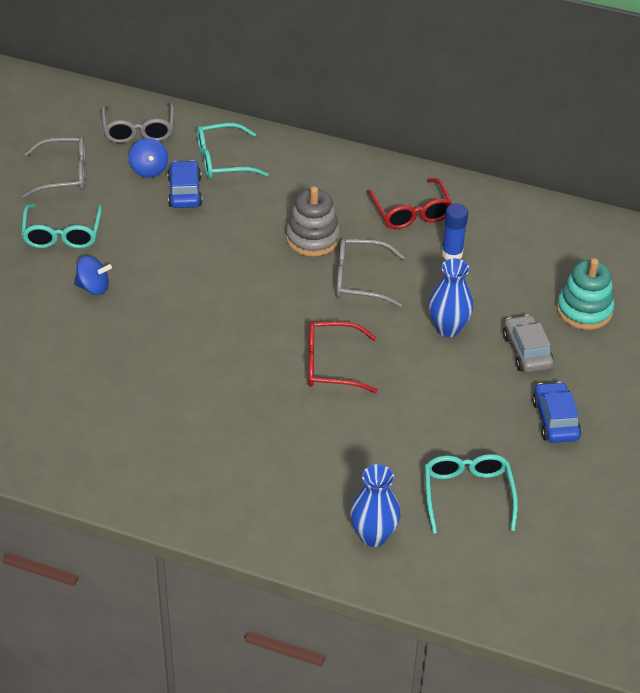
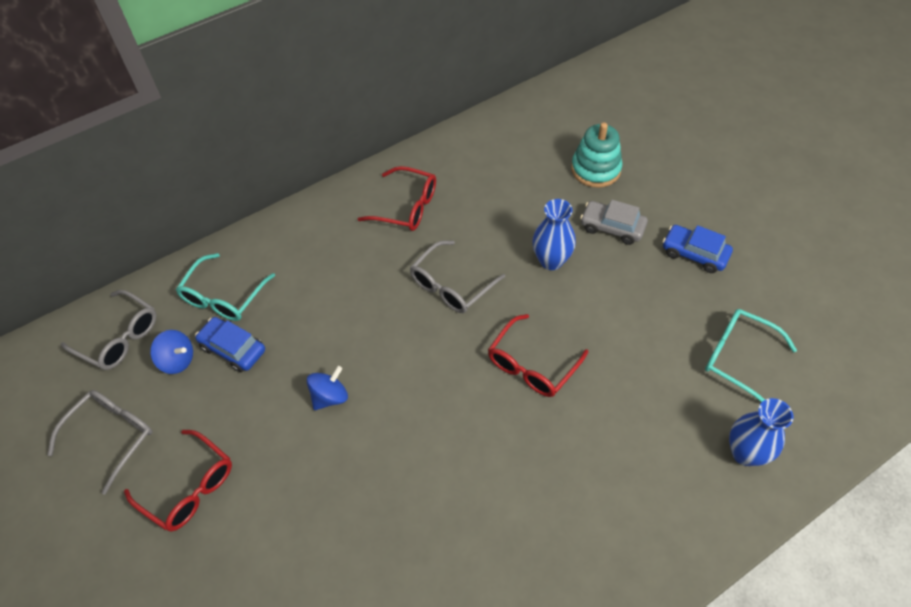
camera: 50 degrees left, 10 degrees up
turquoise glasses [21,204,102,249] -> red glasses [124,430,232,532]
blue spinning top [74,255,112,295] -> blue spinning top moved to [307,366,348,410]
grey stacking toy [286,186,340,256] -> none
blue glue stick [442,203,468,260] -> none

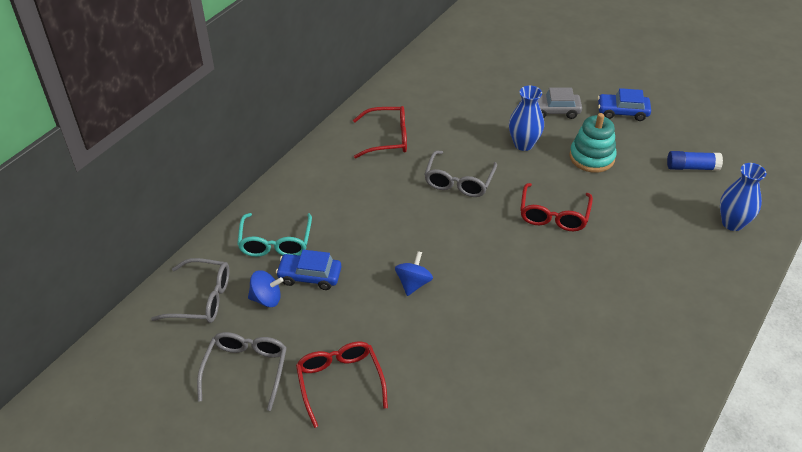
camera: 25 degrees left, 10 degrees down
red glasses [124,430,232,532] -> red glasses turned 120 degrees counterclockwise [296,341,388,428]
turquoise stacking toy [571,123,623,188] -> turquoise stacking toy moved to [569,113,617,173]
turquoise glasses [705,309,797,402] -> blue glue stick [667,151,723,171]

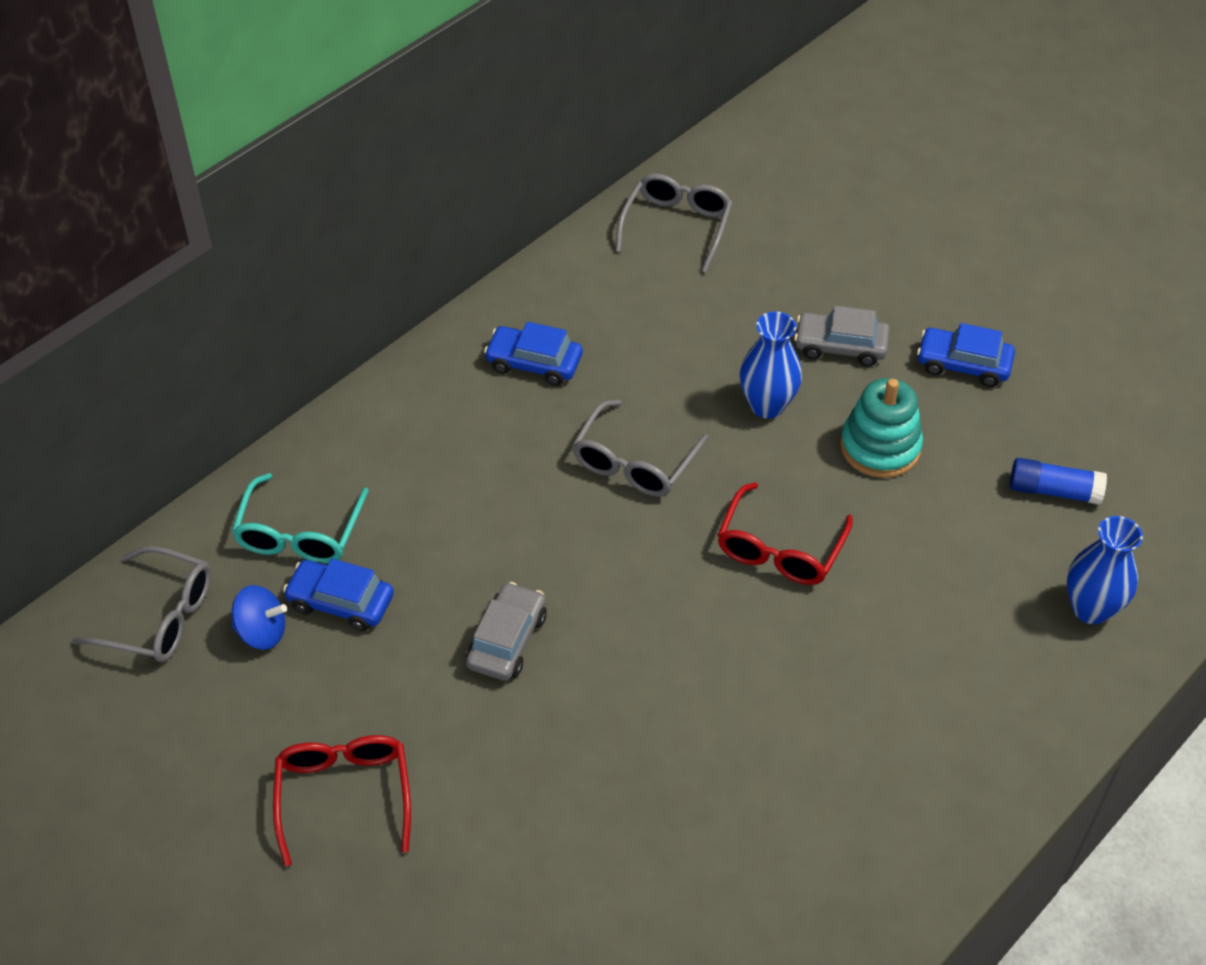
camera: 10 degrees right, 5 degrees up
grey glasses [197,332,287,411] -> grey glasses moved to [615,173,733,273]
red glasses [353,106,407,158] -> blue car [484,322,582,386]
blue spinning top [395,251,433,296] -> grey car [466,582,547,681]

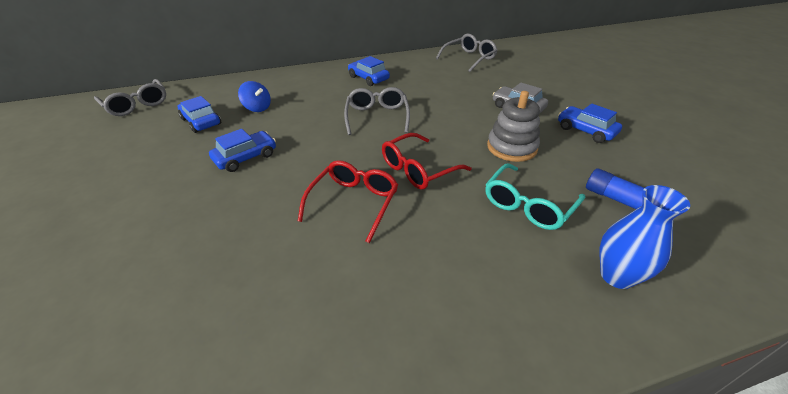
camera: 30 degrees right, 10 degrees down
turquoise glasses [231,473,369,564] -> turquoise glasses moved to [485,163,585,230]
blue spinning top [232,585,287,650] -> blue spinning top moved to [238,81,271,112]
red glasses [273,735,411,866] -> red glasses moved to [298,160,398,243]
grey car [466,582,547,681] -> blue car [209,129,276,172]
grey glasses [572,399,709,497] -> grey glasses turned 120 degrees clockwise [344,87,410,135]
blue vase [740,311,802,419] -> none
turquoise stacking toy [840,378,923,478] -> grey stacking toy [487,91,540,162]

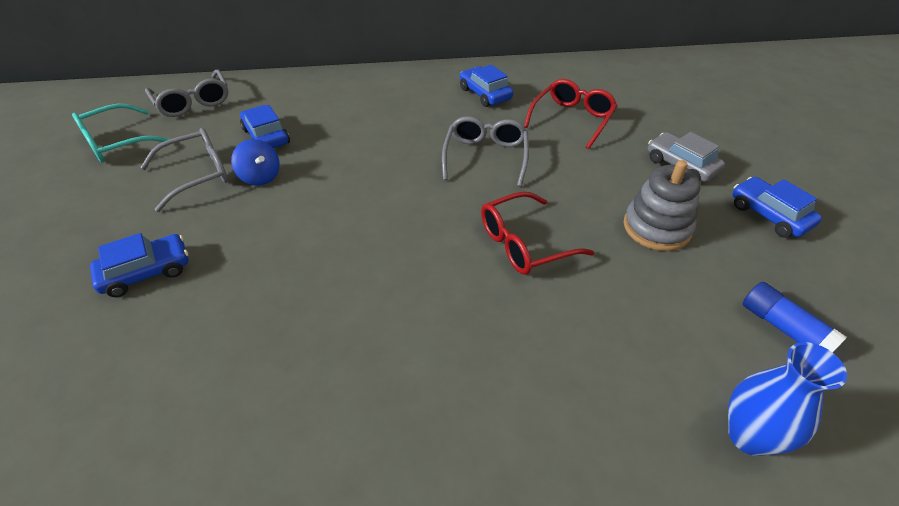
camera: 10 degrees right, 5 degrees up
blue car [209,129,276,172] -> blue car moved to [90,233,188,297]
blue spinning top [238,81,271,112] -> blue spinning top moved to [231,139,280,186]
red glasses [298,160,398,243] -> red glasses moved to [524,79,618,149]
grey glasses [436,34,498,72] -> grey glasses moved to [140,128,228,212]
turquoise glasses [485,163,585,230] -> turquoise glasses moved to [72,104,169,162]

